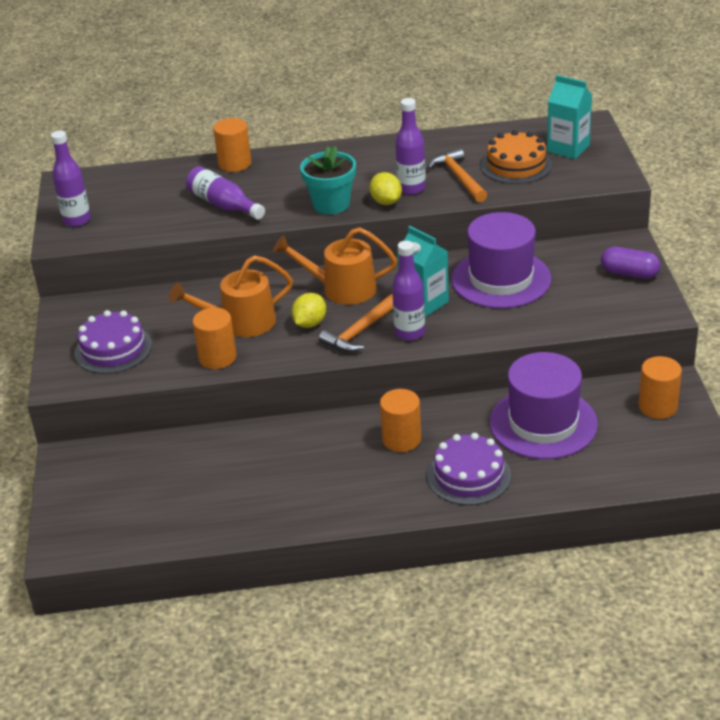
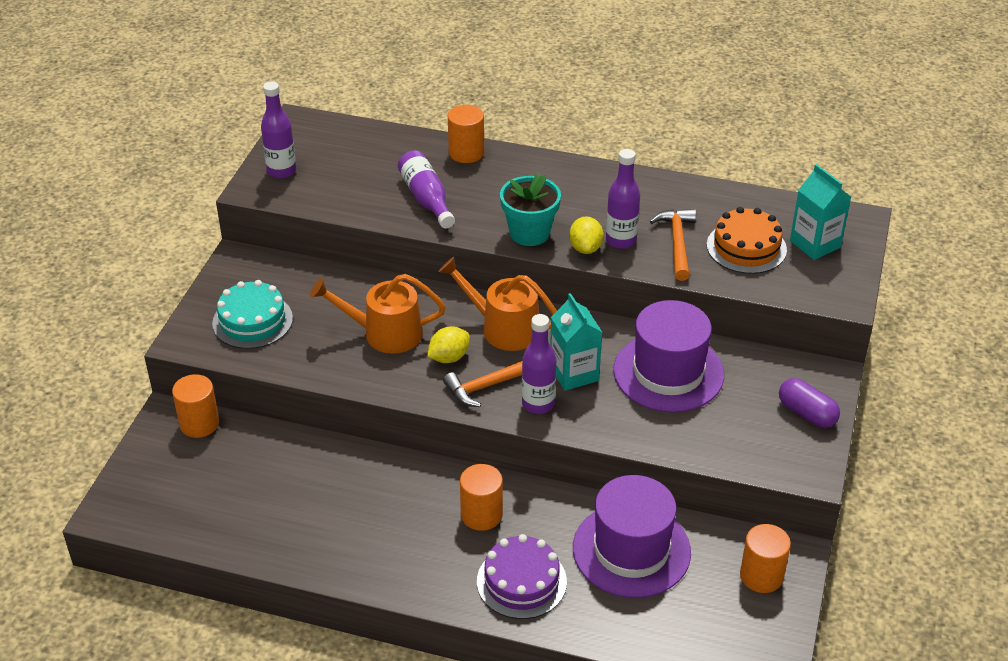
camera: 20 degrees right, 5 degrees up
purple cake [74,310,152,374] -> turquoise cake [212,280,293,349]
orange cylinder [192,308,236,369] -> orange cylinder moved to [172,374,219,438]

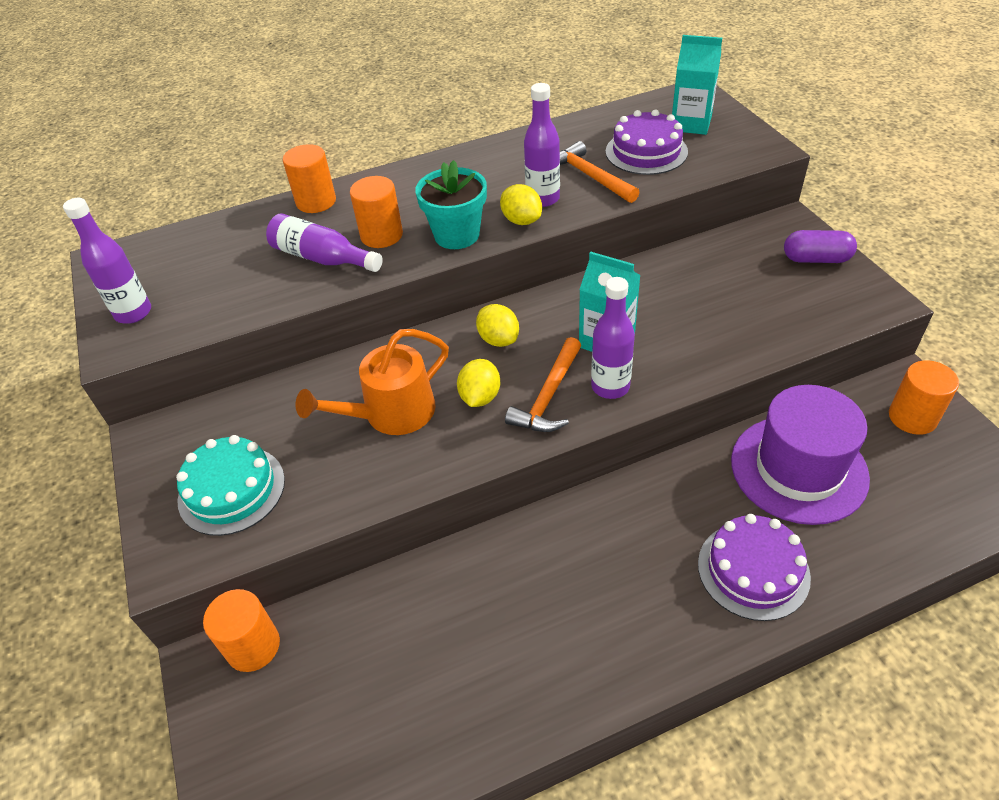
camera: 35 degrees left, 5 degrees up
orange watering can [439,257,557,351] -> yellow lemon [476,304,519,347]
orange cylinder [460,464,503,531] -> orange cylinder moved to [350,176,403,248]
purple hat [613,300,724,412] -> none
orange cake [707,207,787,274] -> purple cake [606,109,688,175]

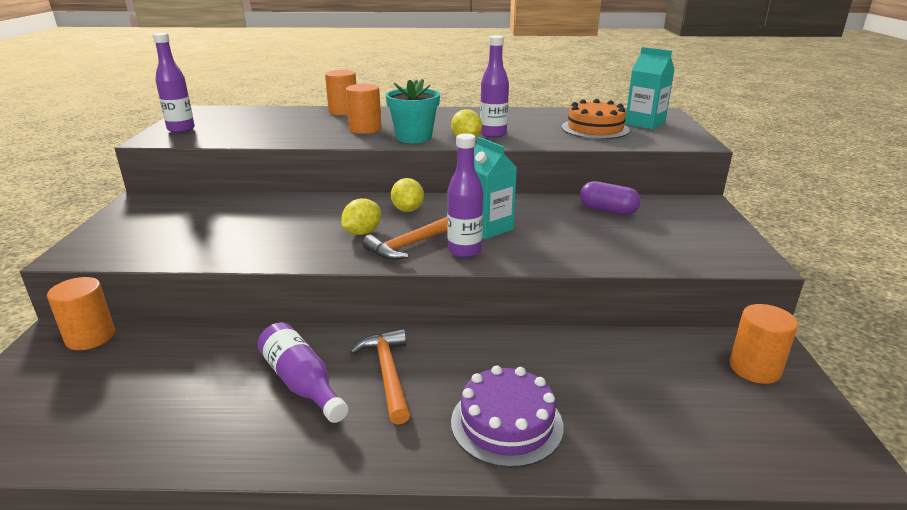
camera: 20 degrees right, 20 degrees down
turquoise cake [176,435,285,536] -> none
purple bottle [266,213,383,272] -> purple bottle moved to [258,323,348,423]
orange watering can [296,329,449,435] -> none
orange hammer [560,141,640,203] -> orange hammer moved to [350,329,410,424]
purple cake [606,109,688,175] -> orange cake [562,99,630,139]
purple hat [731,385,870,525] -> none
purple capsule [784,230,857,263] -> purple capsule moved to [580,181,641,215]

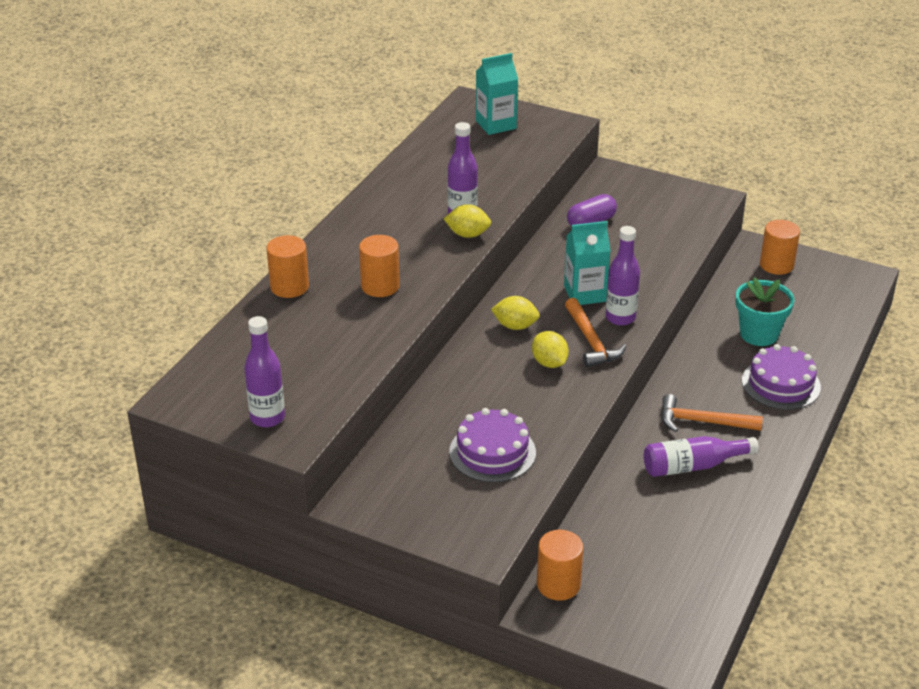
camera: 65 degrees left, 10 degrees up
turquoise flower pot [385,79,440,143] -> turquoise flower pot moved to [736,277,794,346]
orange cake [562,99,630,139] -> none
none -> purple cake [449,408,536,482]

